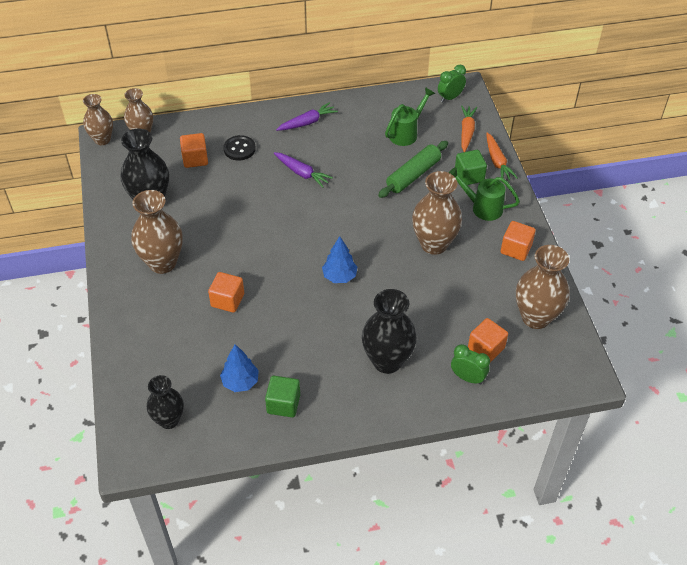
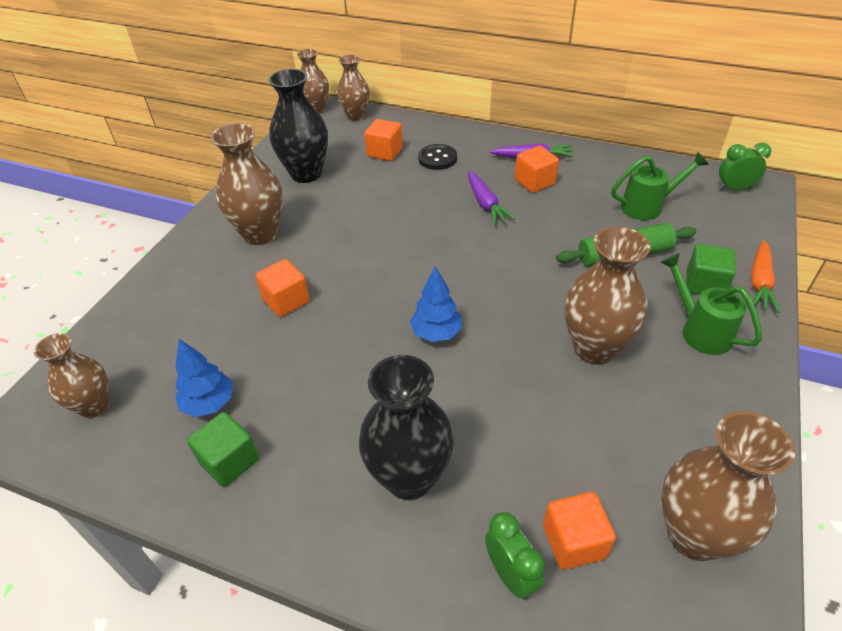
camera: 35 degrees right, 5 degrees down
black vase [147,375,184,429] -> brown vase [34,333,109,418]
orange carrot [461,105,477,152] -> none
orange cube [501,221,536,261] -> orange cube moved to [515,146,559,193]

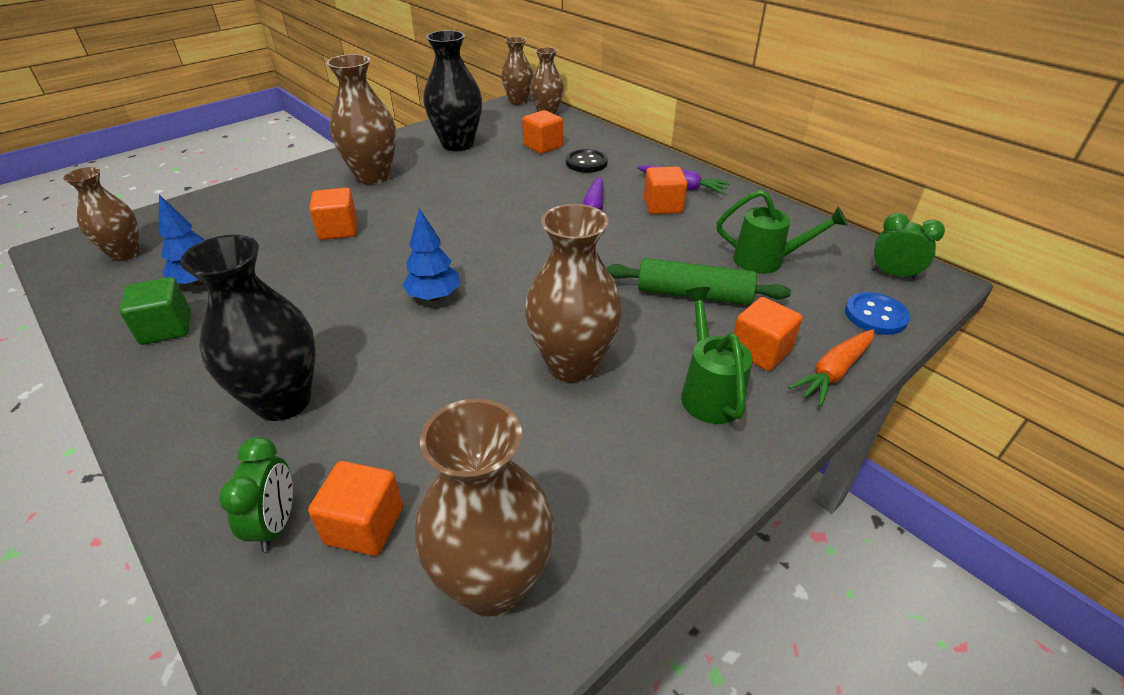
camera: 25 degrees right, 5 degrees down
green cube [686,244,736,295] -> orange cube [734,297,803,371]
none -> blue button [845,292,910,335]

